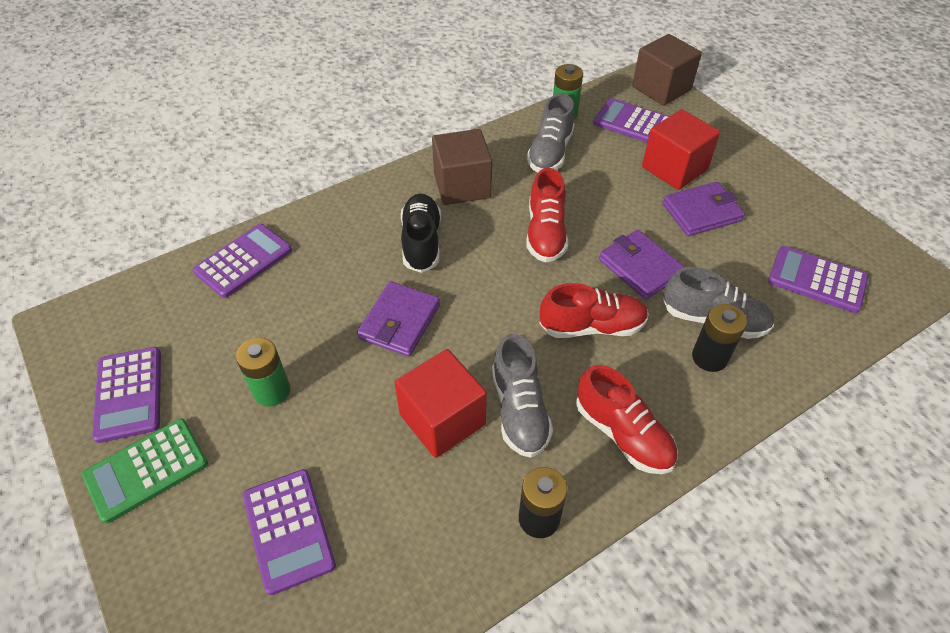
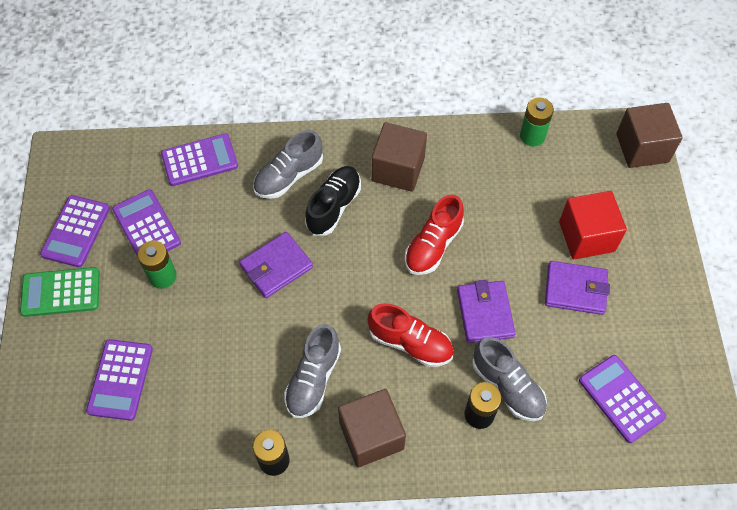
camera: 30 degrees right, 10 degrees up
red cube [394,349,487,458] -> none
grey shoe [527,94,575,173] -> grey shoe moved to [253,130,323,199]
red shoe [576,365,677,474] -> brown cube [338,389,406,467]
purple calculator [593,98,669,143] -> purple calculator moved to [112,189,181,257]

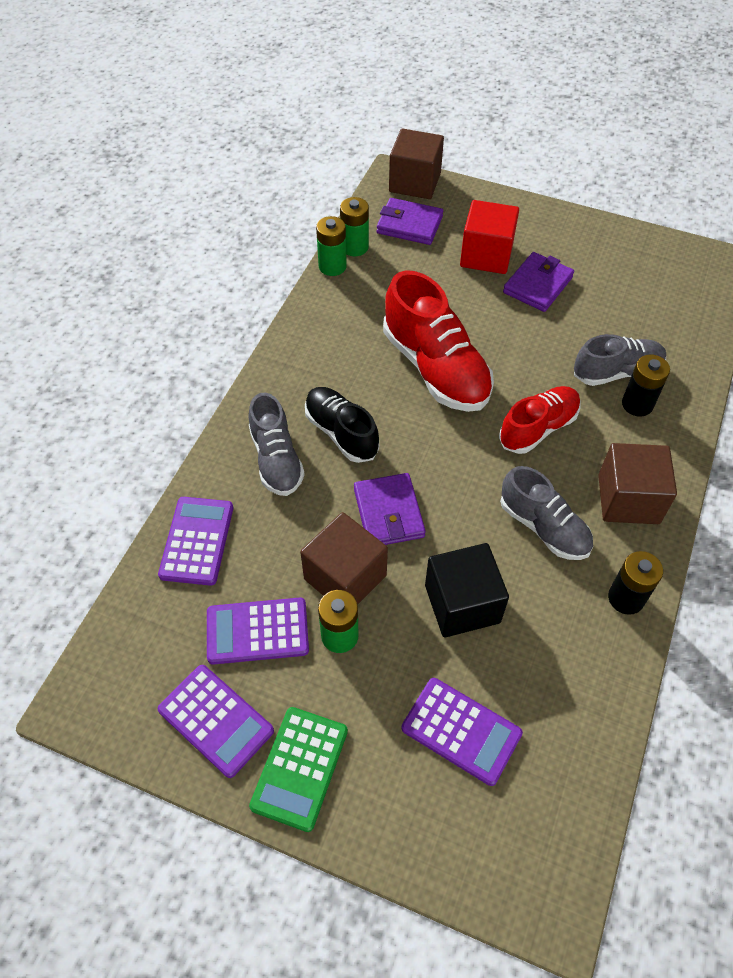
camera: 65 degrees left, 5 degrees down
brown cube [371,122,427,192] -> brown cube moved to [300,512,388,604]
red shoe [404,195,464,275] -> red shoe [383,270,494,412], size x1.58
purple wallet [457,280,515,343] -> purple wallet moved to [377,198,443,245]
purple calculator [579,355,666,443] -> none
none -> green battery [316,216,347,276]
none -> black cube [425,543,509,637]

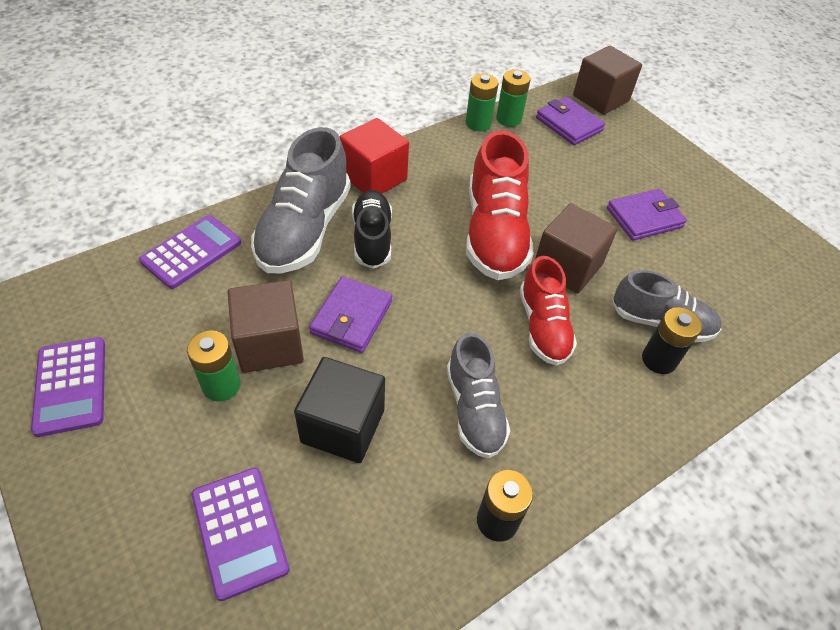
camera: 30 degrees right, 5 degrees down
purple calculator [207,598,309,665] -> none
grey shoe [249,393,305,496] -> grey shoe [251,127,351,273], size x1.58
green calculator [249,707,348,832] -> none
red cube [460,200,519,274] -> red cube moved to [339,118,409,194]
red shoe [499,386,580,454] -> red shoe turned 90 degrees clockwise [520,256,577,365]
brown cube [598,443,677,524] -> brown cube moved to [535,203,618,294]

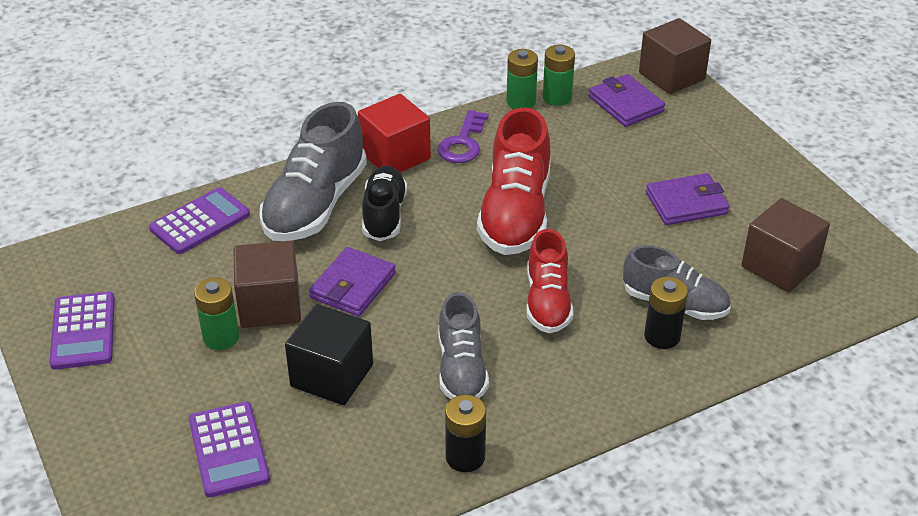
camera: 10 degrees right, 10 degrees down
brown cube [535,203,618,294] -> brown cube moved to [741,198,830,292]
none -> purple key [438,110,489,163]

